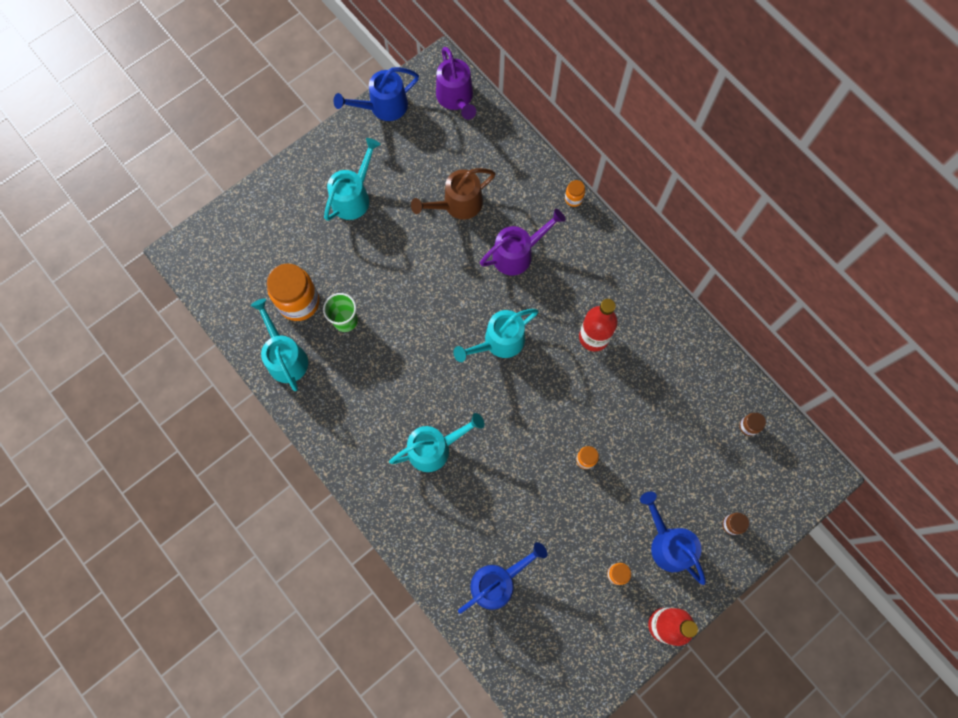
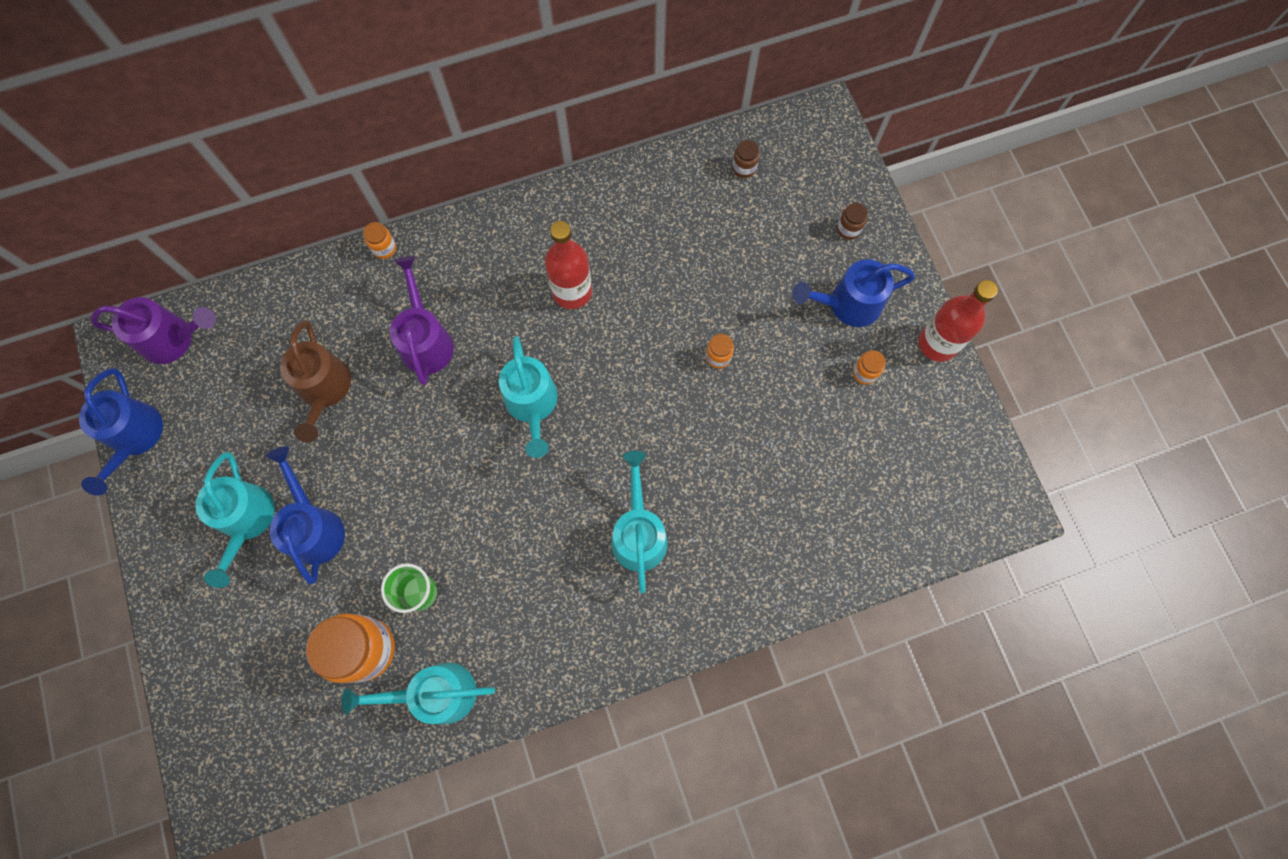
camera: 70 degrees left, 0 degrees up
turquoise watering can [324,138,381,221] -> turquoise watering can turned 150 degrees counterclockwise [195,452,275,588]
blue watering can [458,542,547,614] -> blue watering can moved to [266,446,345,584]

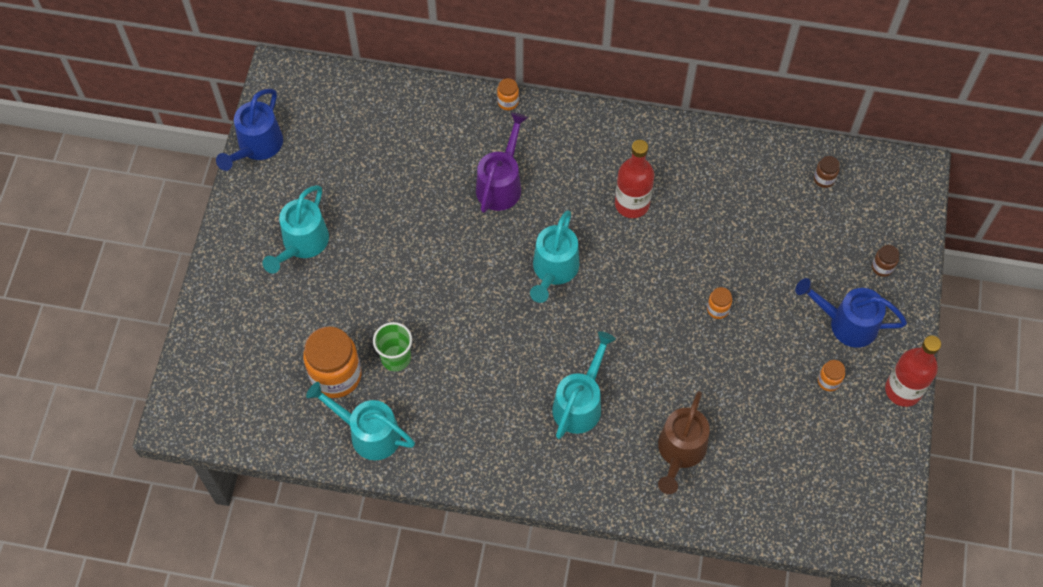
camera: 30 degrees right, 10 degrees down
purple watering can [90,297,216,364] -> none
blue watering can [266,446,345,584] -> none
brown watering can [280,321,351,442] -> brown watering can moved to [658,391,710,494]

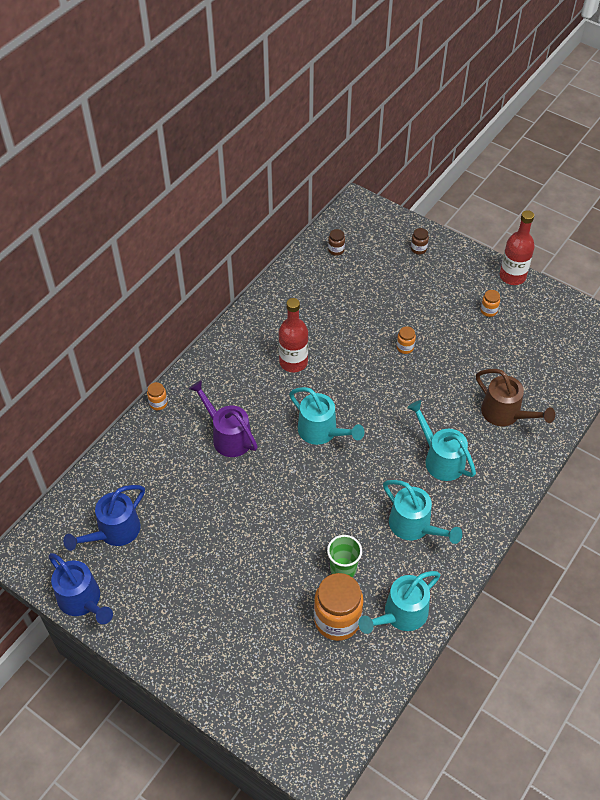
camera: 65 degrees left, 10 degrees down
turquoise watering can [263,185,329,274] -> turquoise watering can moved to [383,480,462,544]
blue watering can [795,278,907,348] -> blue watering can moved to [63,485,145,551]

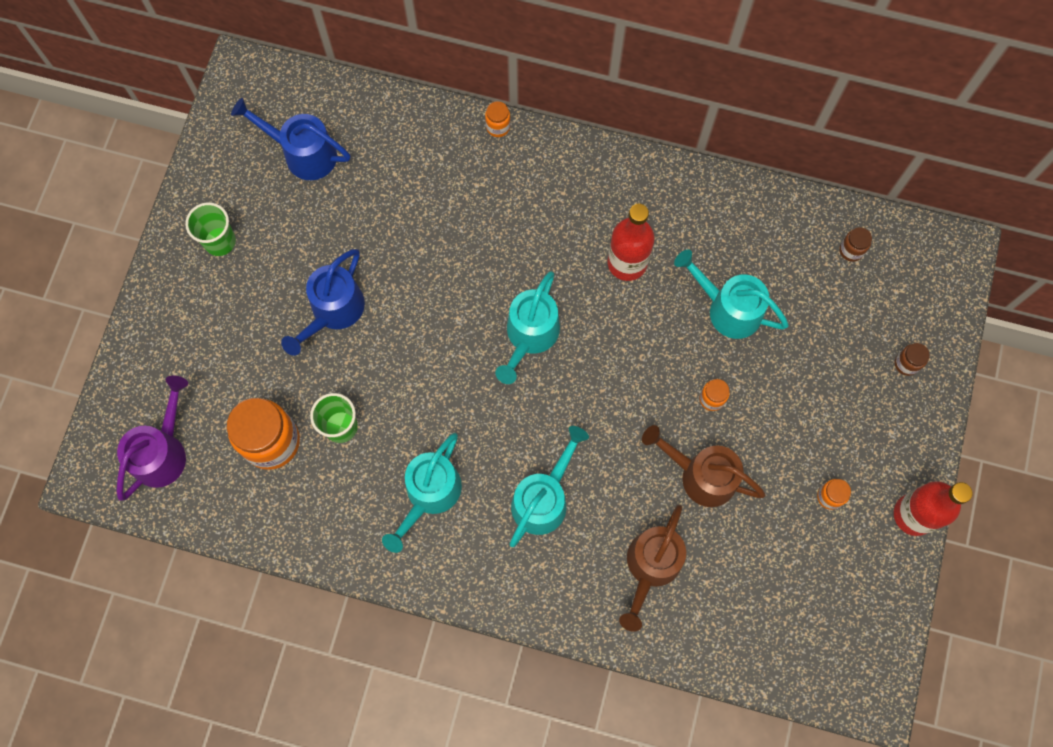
camera: 70 degrees right, 20 degrees up
blue watering can [48,553,113,624] -> blue watering can moved to [281,249,365,356]
purple watering can [189,380,258,457] -> purple watering can moved to [117,376,188,501]
turquoise watering can [358,571,441,634] -> turquoise watering can moved to [674,249,789,339]
none -> green cup [185,202,236,256]
none -> brown watering can [642,425,765,507]

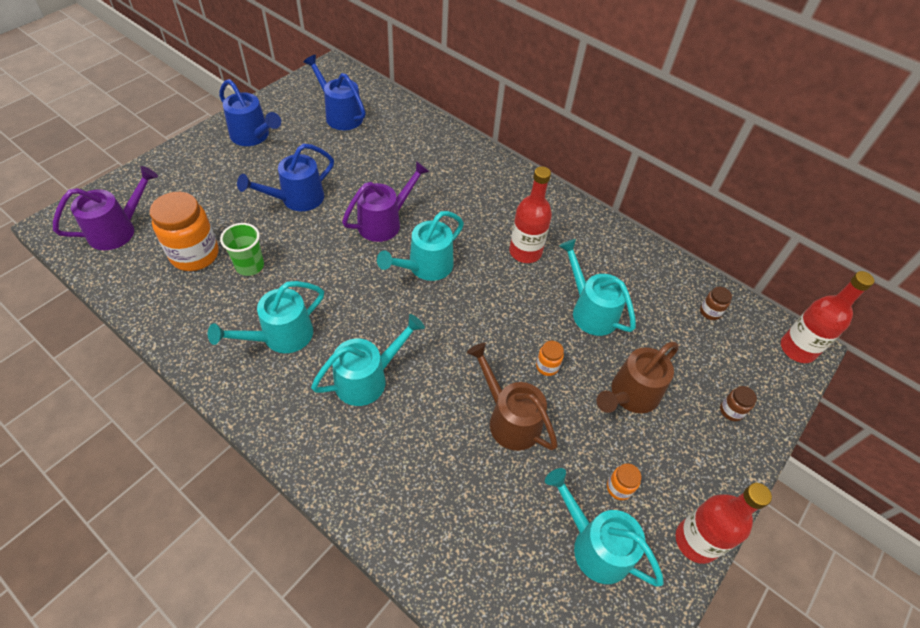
camera: 20 degrees right, 20 degrees down
green cup [185,202,236,256] -> blue watering can [219,79,281,146]
orange jar [485,101,510,137] -> none
brown watering can [619,504,686,632] -> brown watering can moved to [596,342,679,413]
none -> purple watering can [342,161,430,242]
none -> turquoise watering can [545,468,664,587]
none -> red bottle [781,271,874,363]

